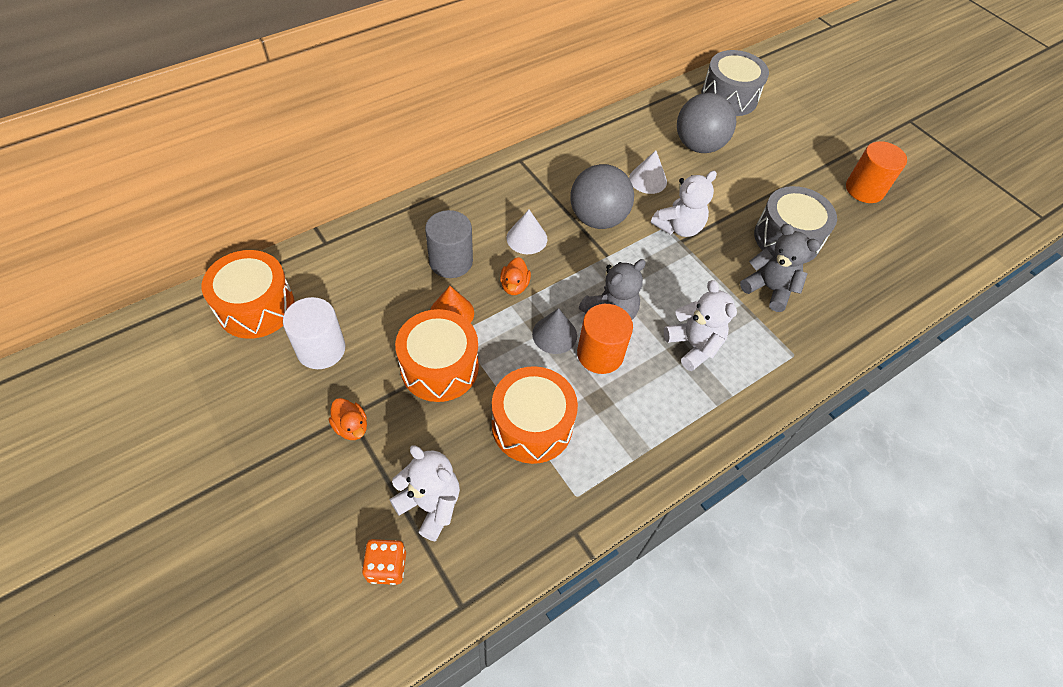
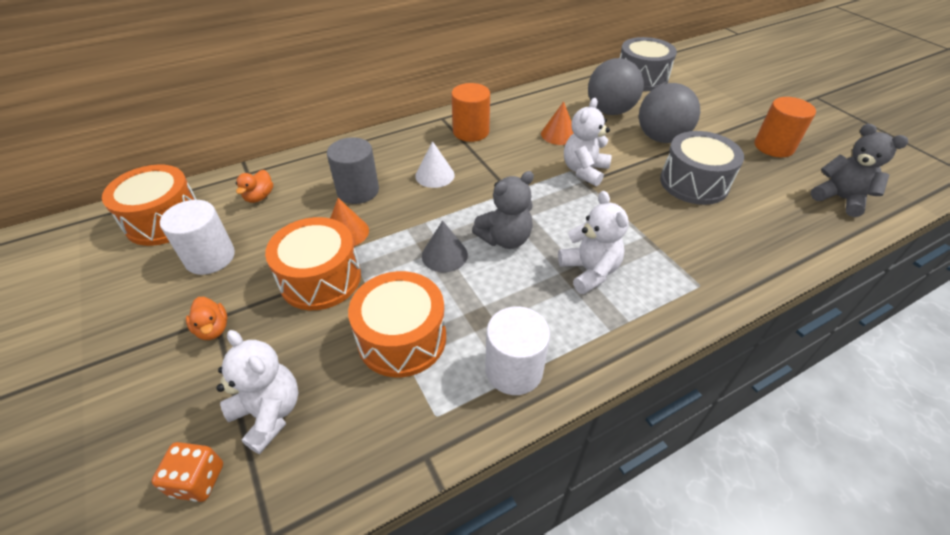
camera: 10 degrees right, 10 degrees down
orange duck [500,257,531,295] -> orange duck moved to [236,170,273,203]
grey ball [570,164,634,229] -> grey ball moved to [639,83,700,143]
orange cylinder [577,304,633,374] -> orange cylinder moved to [451,83,490,142]
white cone [629,150,667,194] -> orange cone [541,101,573,145]
white teddy bear [651,171,717,237] -> white teddy bear turned 150 degrees clockwise [564,98,612,186]
grey teddy bear [740,224,820,312] -> grey teddy bear moved to [811,124,908,217]
none -> white cylinder [485,306,550,395]

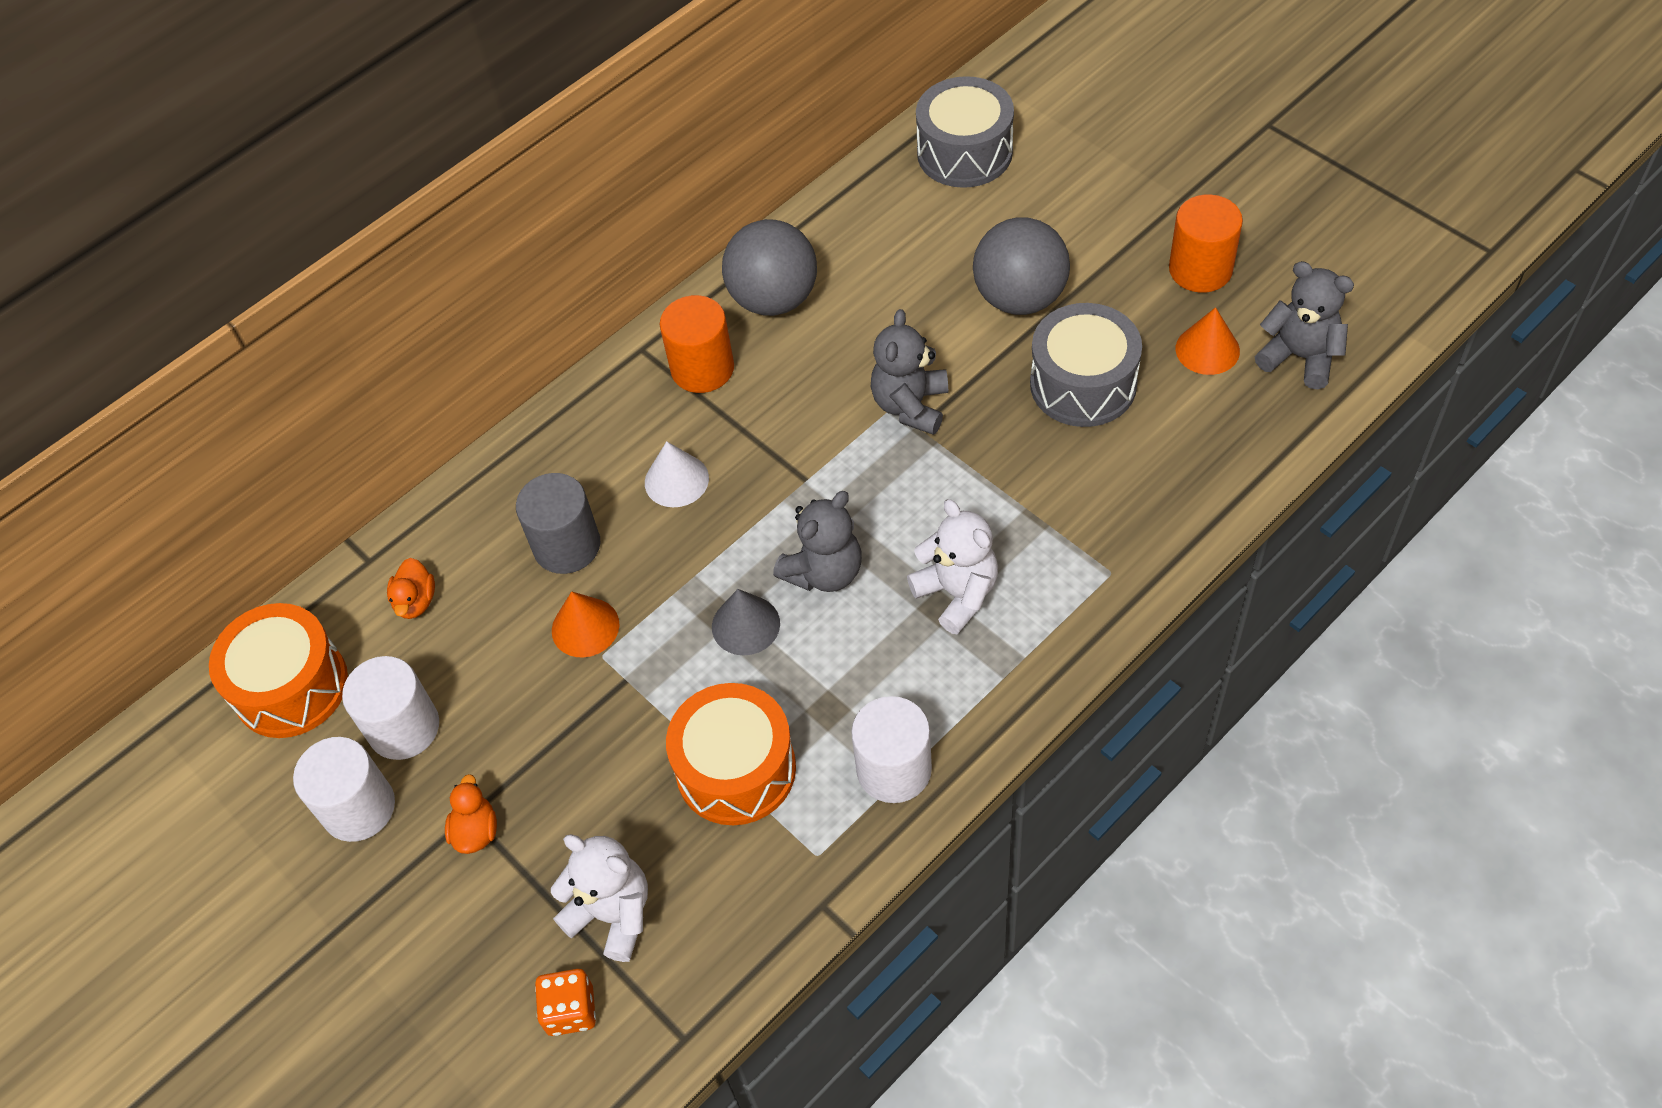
camera: 10 degrees left, 10 degrees up
orange duck [186,297,227,340] -> orange duck turned 135 degrees counterclockwise [445,774,497,854]
orange drum [265,217,361,310] -> none
orange cone [541,101,573,145] -> orange cone moved to [1176,307,1240,375]
white teddy bear [564,98,612,186] -> grey teddy bear [871,309,948,435]
grey ball [588,58,644,115] -> grey ball moved to [722,219,817,316]
none -> white cylinder [293,737,395,842]

